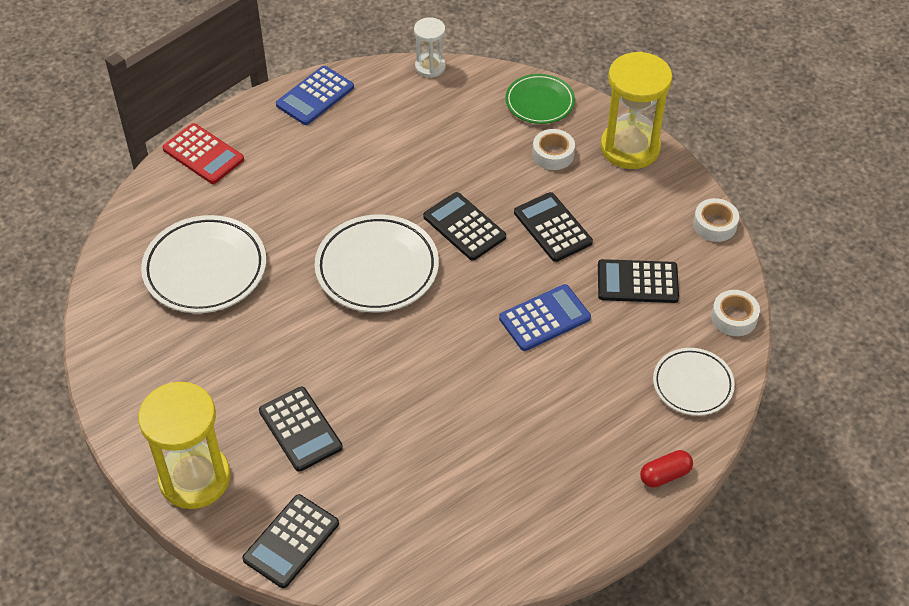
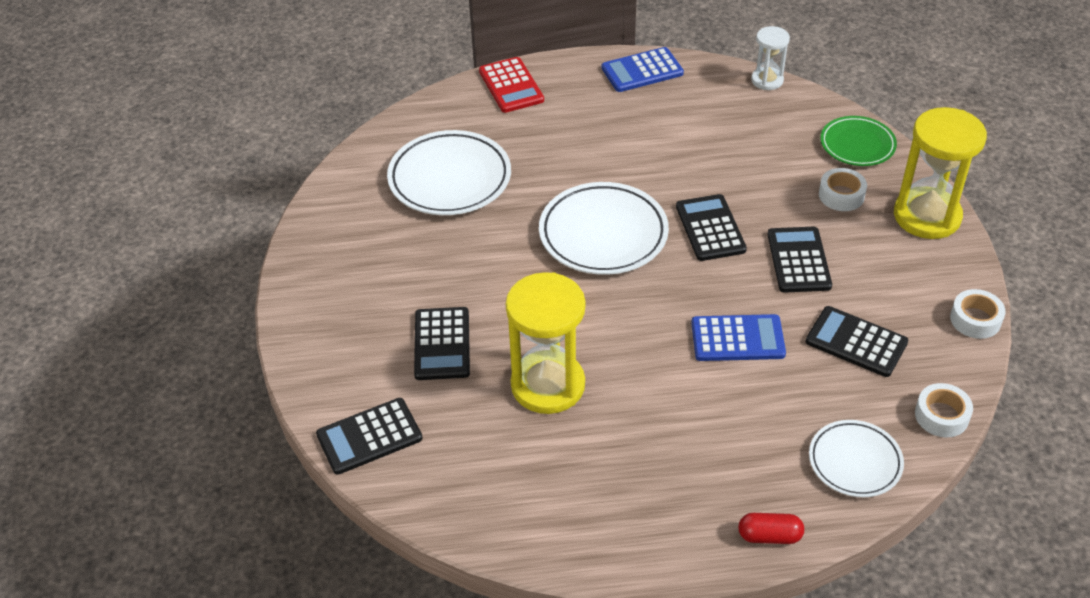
camera: 30 degrees right, 5 degrees down
yellow hourglass [138,382,230,509] -> yellow hourglass moved to [506,272,585,414]

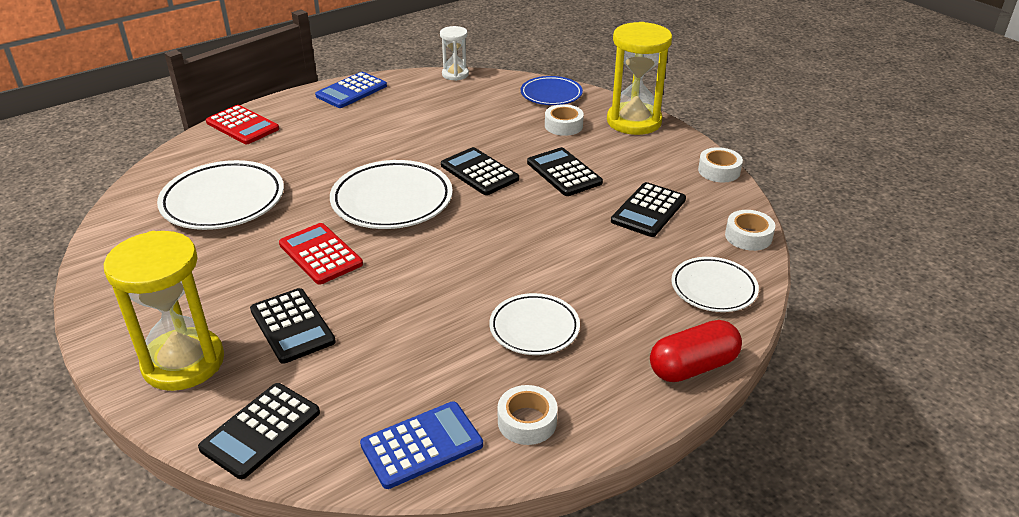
camera: 30 degrees left, 10 degrees down
yellow hourglass [506,272,585,414] -> yellow hourglass moved to [104,231,224,391]
blue calculator [691,314,786,361] -> blue calculator moved to [360,401,483,489]
red capsule [738,513,804,544] -> red capsule [650,320,742,382], size x1.56
black calculator [806,306,908,377] -> black calculator turned 60 degrees counterclockwise [611,182,686,237]
green plate [820,116,897,166] -> blue plate [521,76,583,105]
none -> red calculator [279,223,363,285]
none -> white plate [489,293,580,355]
none -> white tape [498,385,558,445]

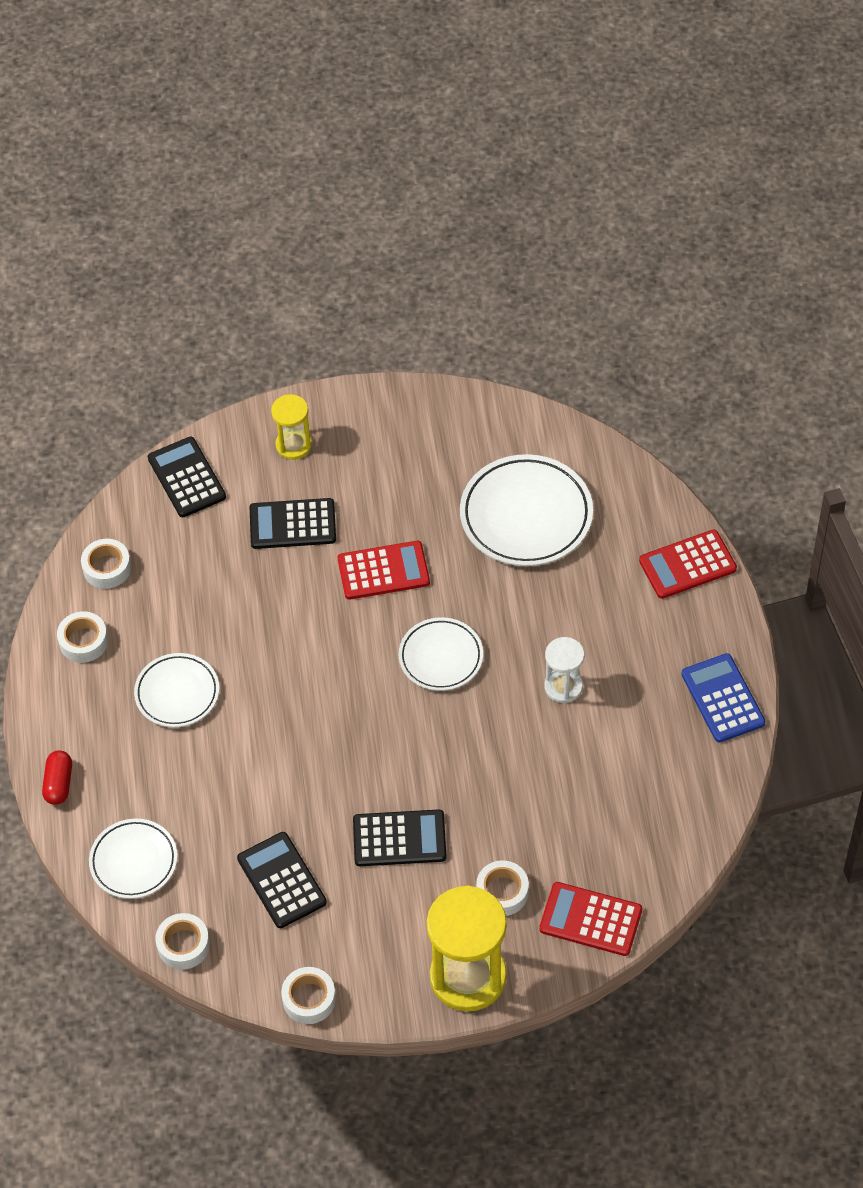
camera: 120 degrees right, 20 degrees up
yellow hourglass [104,231,224,391] -> yellow hourglass [271,394,312,460], size x0.54
white plate [330,160,453,229] -> white plate [399,617,483,691], size x0.62
blue calculator [360,401,483,489] -> white tape [81,539,131,589]
white hourglass [440,26,469,81] -> white hourglass moved to [544,637,584,703]
black calculator [441,147,519,195] -> none
blue plate [521,76,583,105] -> red calculator [539,882,642,956]
red capsule [650,320,742,382] -> red capsule [42,750,72,805], size x0.64

